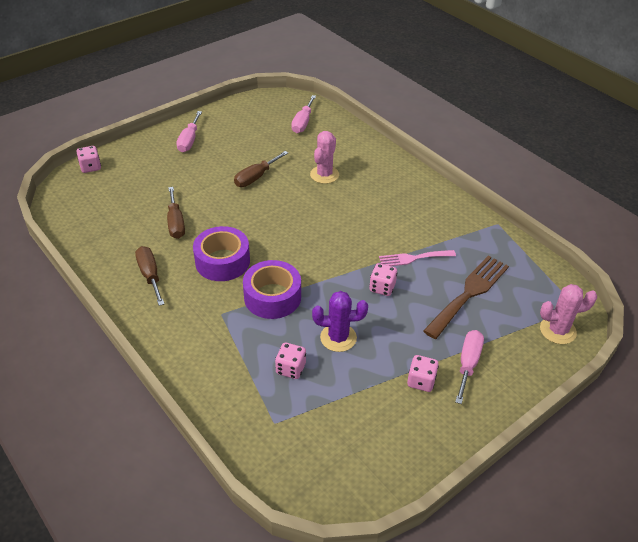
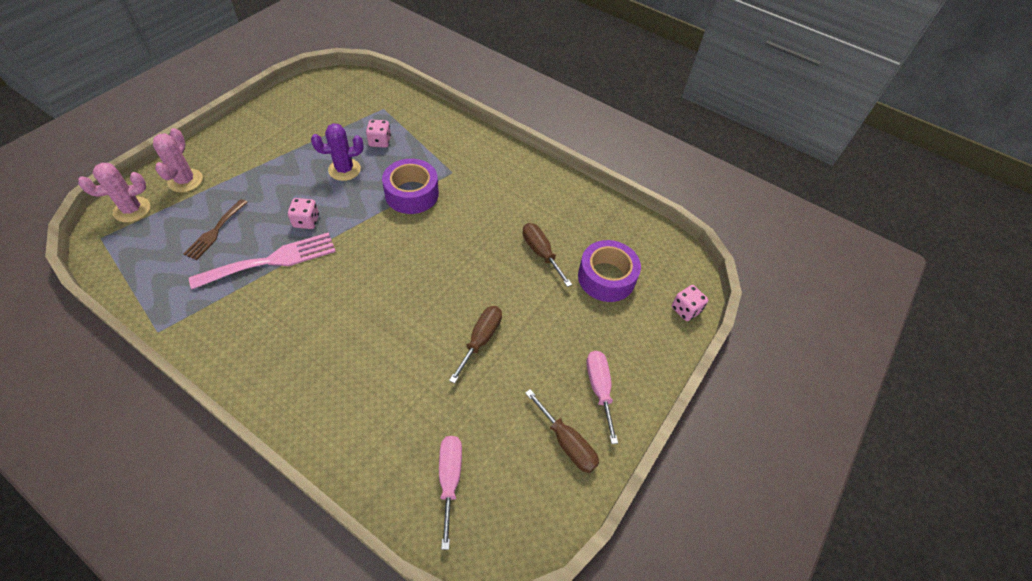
camera: 160 degrees right, 10 degrees up
brown screwdriver [135,246,164,306] -> brown screwdriver moved to [525,389,599,473]
purple tape [193,226,250,281] -> purple tape moved to [578,240,641,302]
pink cactus [310,131,339,184] -> pink cactus moved to [153,128,203,192]
pink fork [379,250,456,266] -> pink fork [189,232,336,289], size x1.63
pink dice [407,355,439,392] -> none
brown fork [423,256,509,339] -> brown fork [183,199,248,260], size x0.61
pink screwdriver [455,330,484,404] -> none

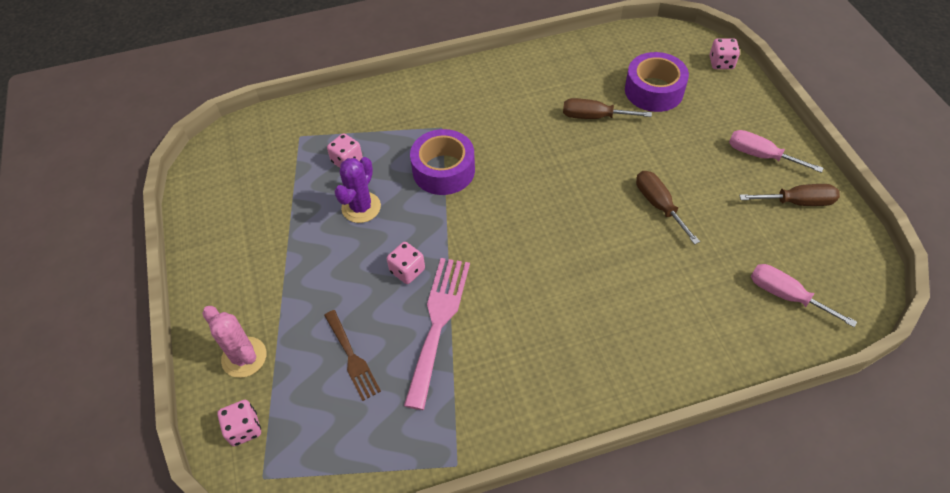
camera: 45 degrees left, 0 degrees up
pink cactus [78,163,150,222] -> pink dice [217,400,261,446]

